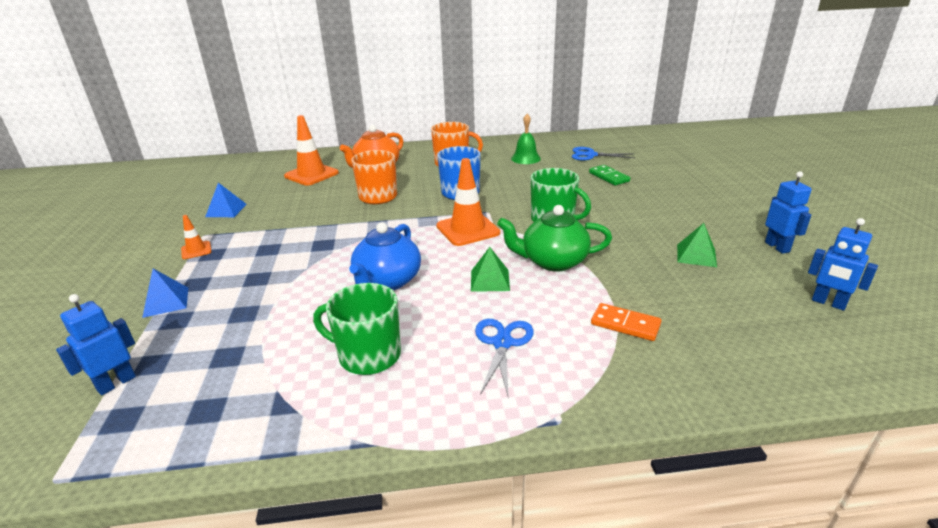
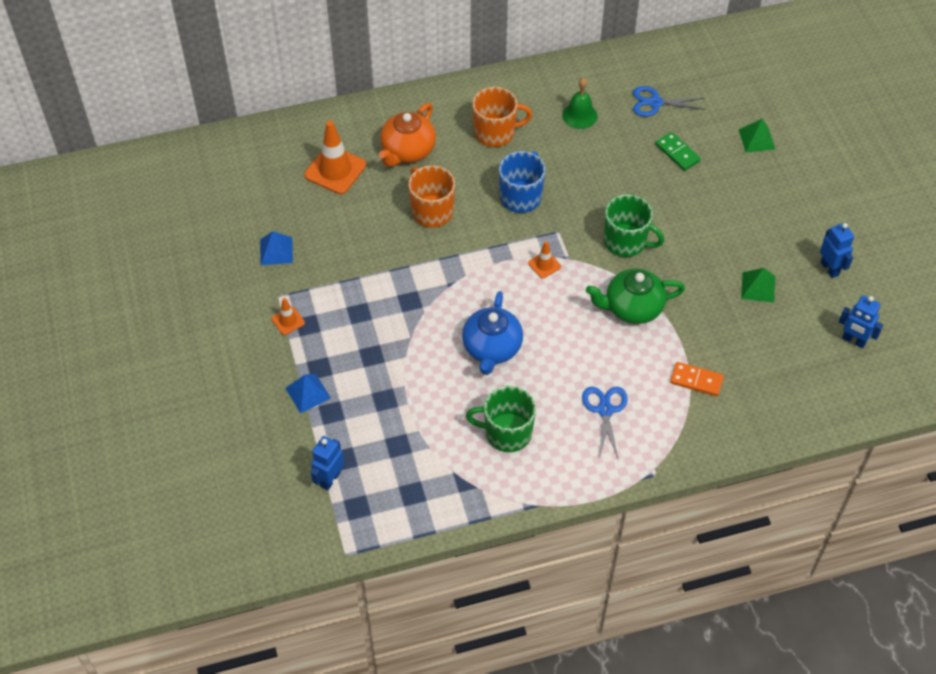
camera: 10 degrees left, 25 degrees up
orange traffic cone [436,158,500,246] -> orange traffic cone [528,241,561,278], size x0.51
green pyramid [471,247,510,292] -> green pyramid moved to [739,119,775,153]

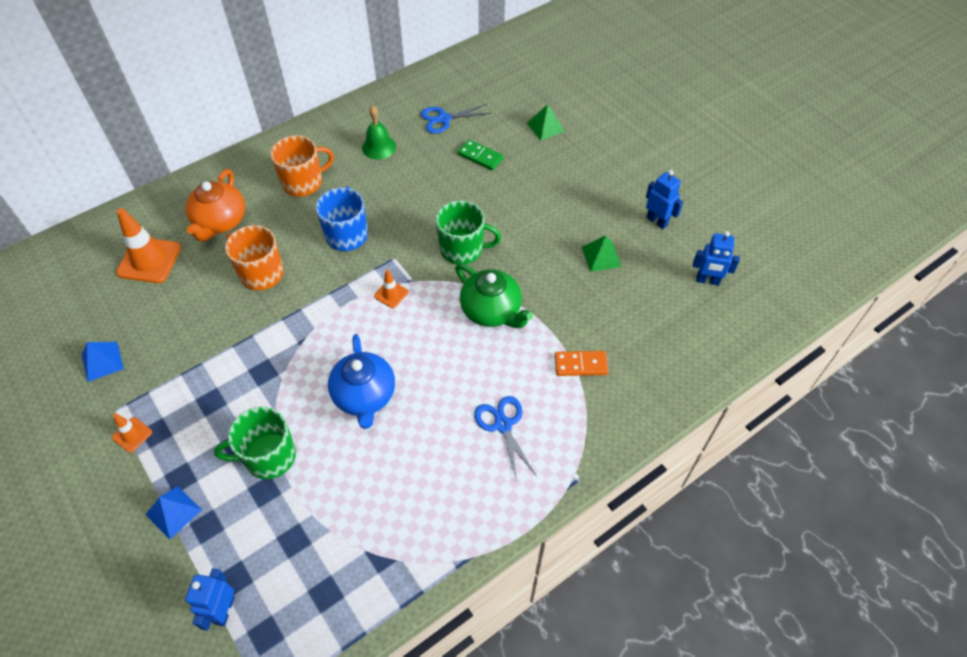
camera: 20 degrees left, 0 degrees up
green mug [466,386,536,452] -> green mug moved to [214,407,296,479]
green teapot [586,268,685,324] -> green teapot turned 105 degrees counterclockwise [455,263,533,328]

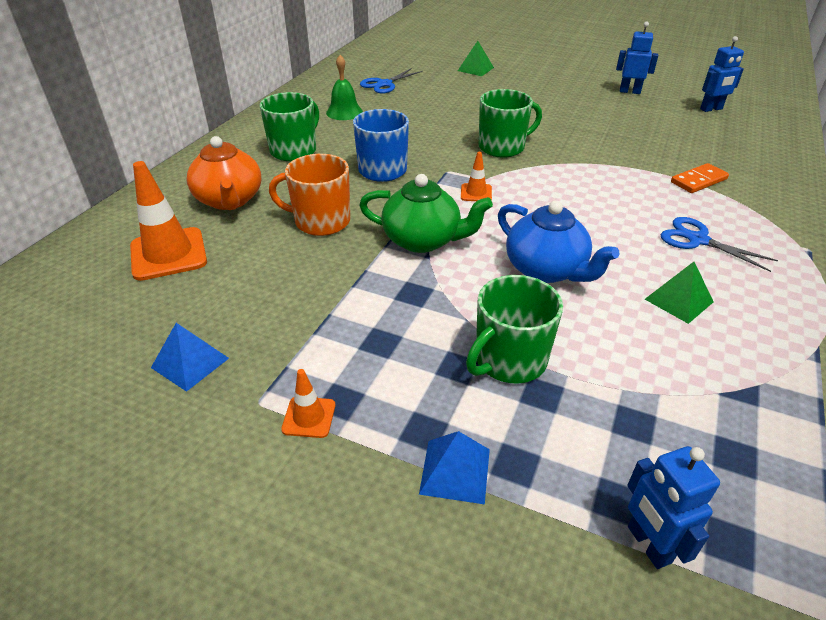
camera: 30 degrees left, 15 degrees down
orange mug [270,135,334,197] -> green mug [260,92,319,161]
green teapot [455,263,533,328] -> green teapot moved to [359,174,493,253]
green domino [457,139,504,171] -> none
green pyramid [582,235,621,272] -> green pyramid moved to [645,262,714,324]

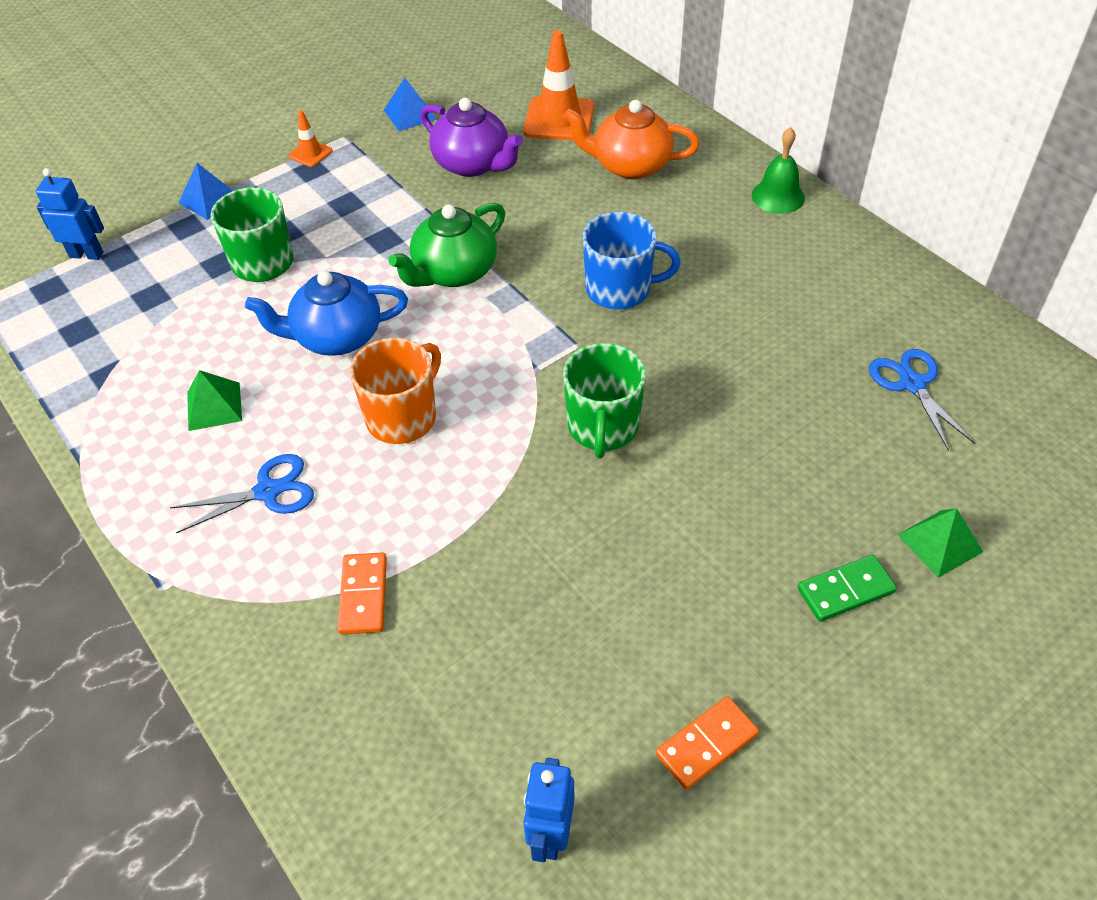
camera: 120 degrees right, 10 degrees up
green mug [260,92,319,161] -> none
orange mug [269,154,350,236] -> orange mug moved to [350,338,441,444]
green bell [326,55,363,120] -> green bell moved to [752,127,805,214]
orange traffic cone [461,152,492,201] -> none
blue robot [616,22,658,94] -> orange domino [655,696,759,790]
none -> purple teapot [420,98,523,177]
none -> green domino [798,555,897,622]

